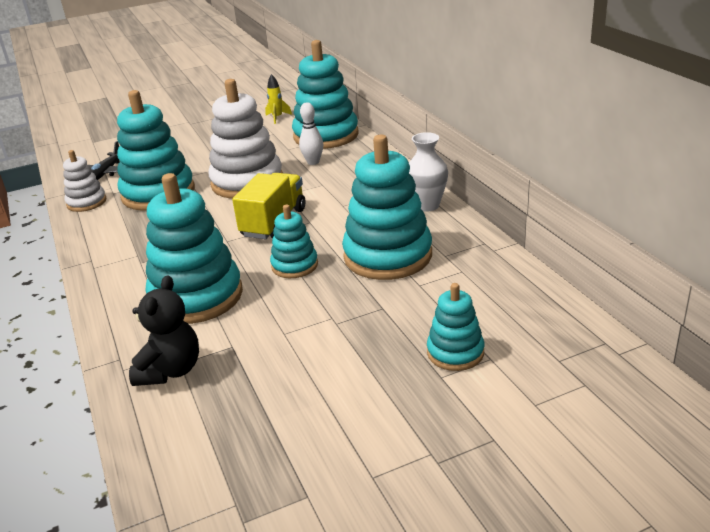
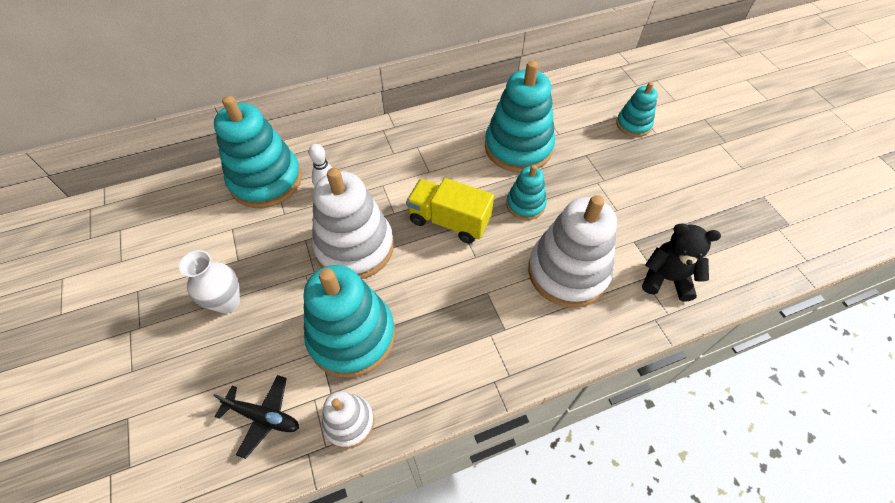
camera: 90 degrees left, 25 degrees up
turquoise stacking toy [146,173,243,324] -> white stacking toy [528,195,617,308]
yellow rocket [265,74,292,124] -> none
white vase [409,132,448,212] -> white vase moved to [179,250,240,313]

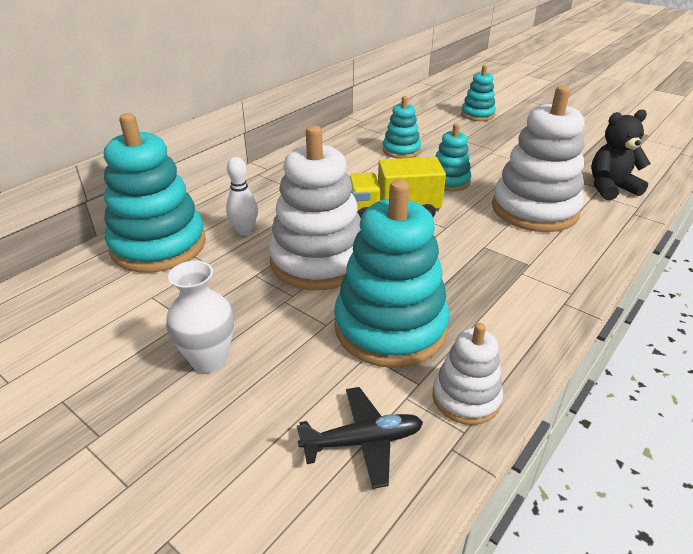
camera: 30 degrees left, 20 degrees down
turquoise stacking toy [485,61,555,173] -> turquoise stacking toy [383,96,421,159], size x0.53

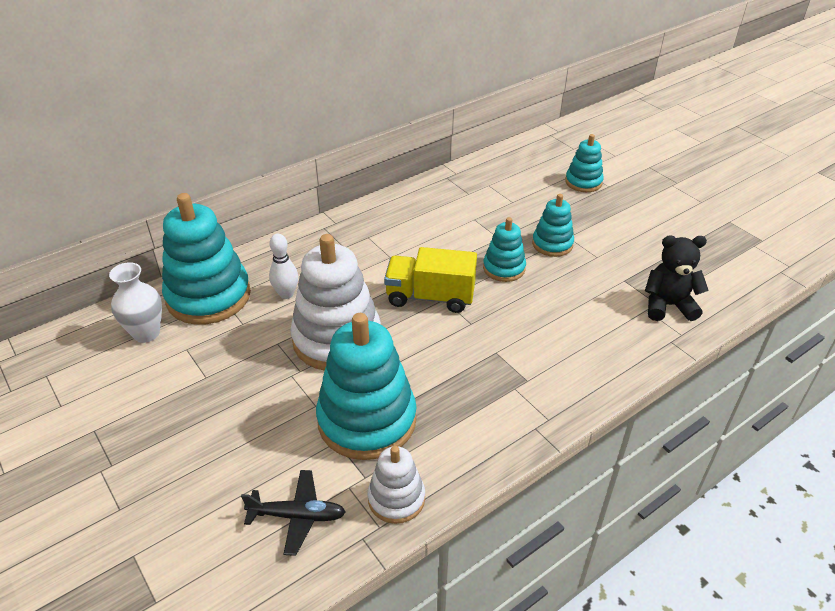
camera: 15 degrees right, 5 degrees up
white vase [166,261,234,373] -> white vase moved to [109,262,162,343]
turquoise stacking toy [383,96,421,159] -> turquoise stacking toy moved to [532,194,574,257]
white stacking toy [492,86,584,232] -> none

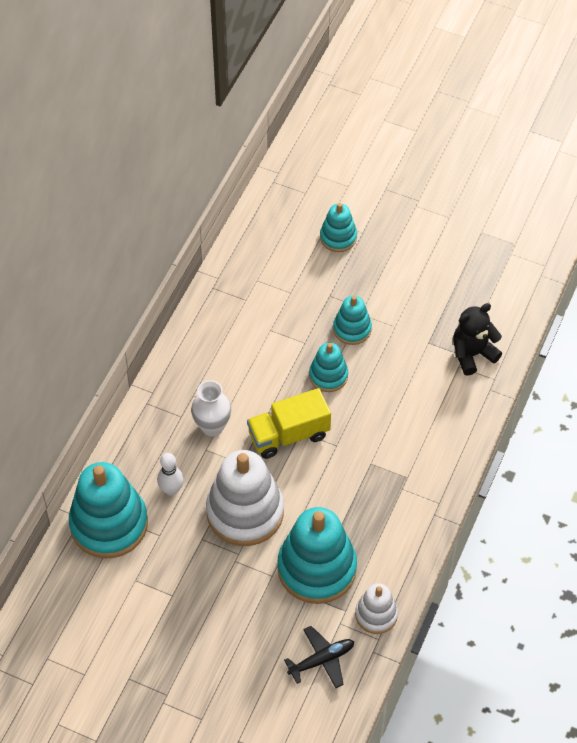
camera: 30 degrees left, 15 degrees up
white vase [109,262,162,343] -> white vase moved to [191,380,231,436]

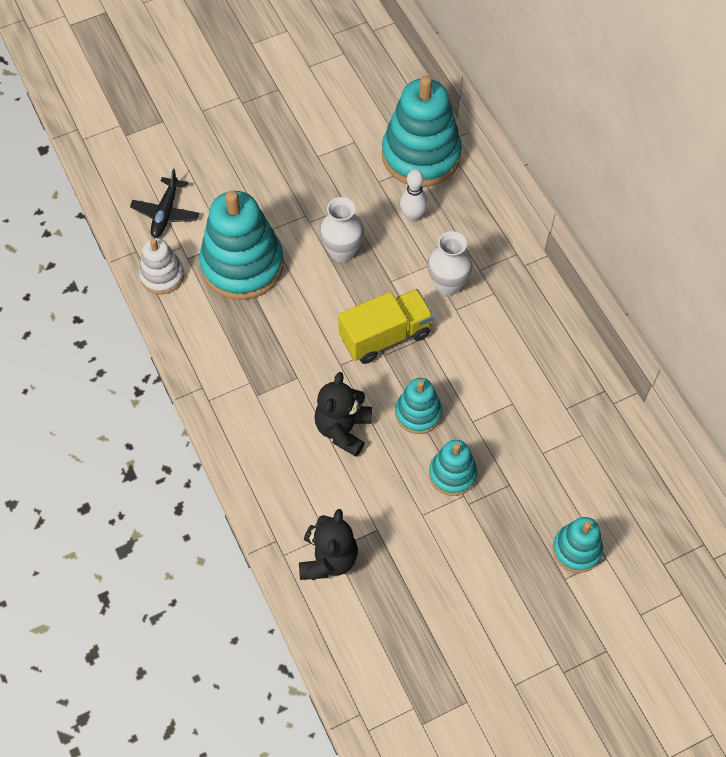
camera: 130 degrees right, 5 degrees up
white stacking toy [206,450,284,546] -> white vase [320,197,364,262]
yellow truck [247,388,331,459] -> yellow truck turned 45 degrees clockwise [338,289,434,364]
none -> black teddy bear [314,372,372,457]

